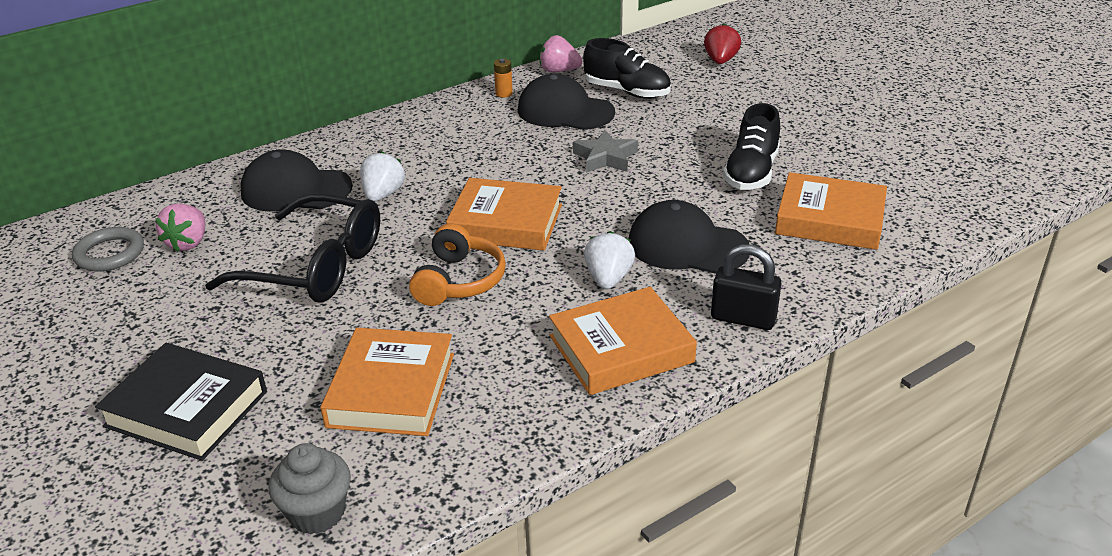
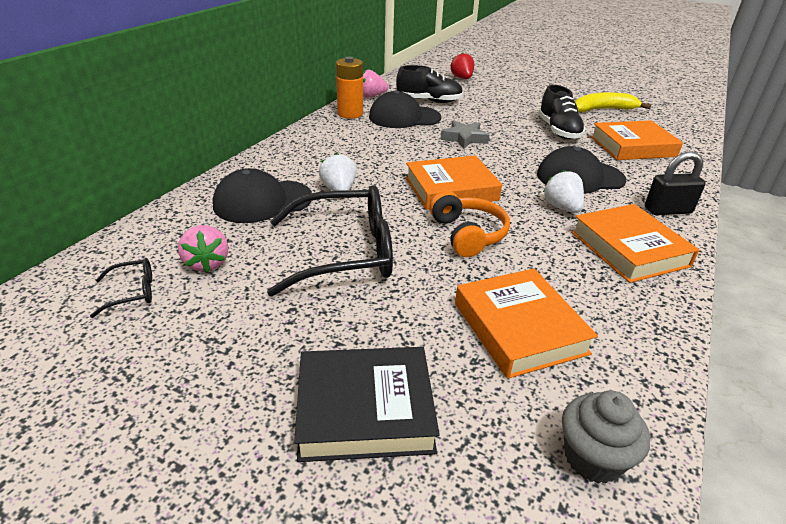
camera: 30 degrees left, 0 degrees up
grey ring [72,227,144,272] -> black glasses [90,258,152,318]
orange battery [494,59,513,97] -> orange battery [336,57,363,119], size x2.01
orange book [549,287,697,395] -> orange book turned 60 degrees counterclockwise [571,204,699,283]
none -> yellow banana [575,92,651,112]

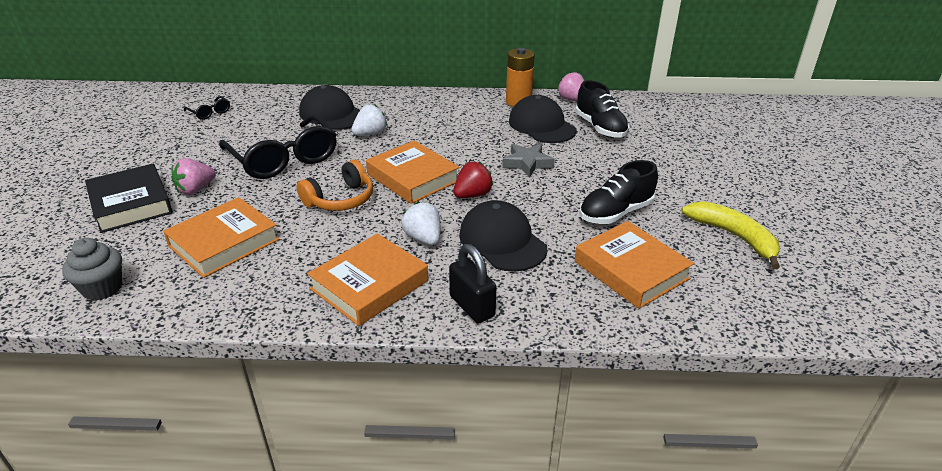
camera: 65 degrees right, 0 degrees up
pink strawberry [178,225,228,273] -> pink strawberry moved to [171,158,216,195]
red strawberry [451,53,474,79] -> red strawberry moved to [453,162,493,198]
white strawberry [543,170,584,213] -> white strawberry turned 75 degrees counterclockwise [401,202,441,245]

